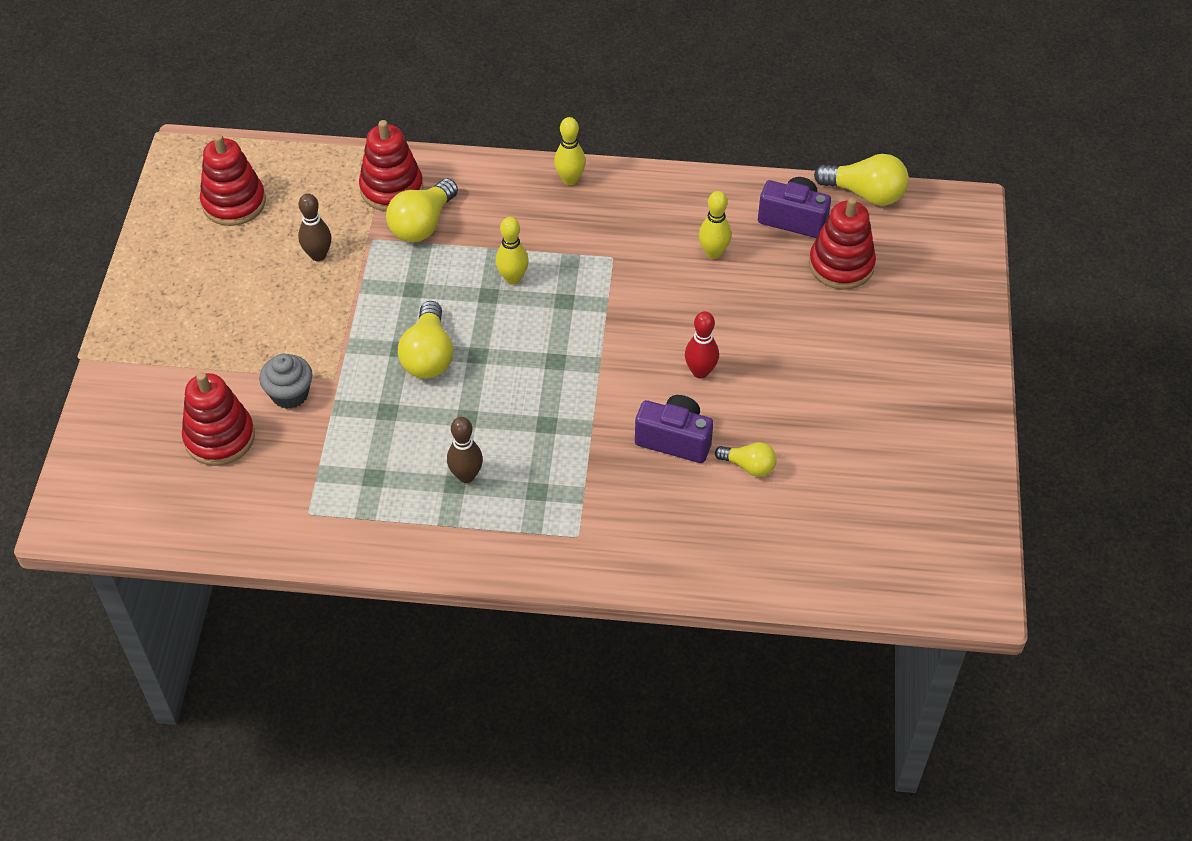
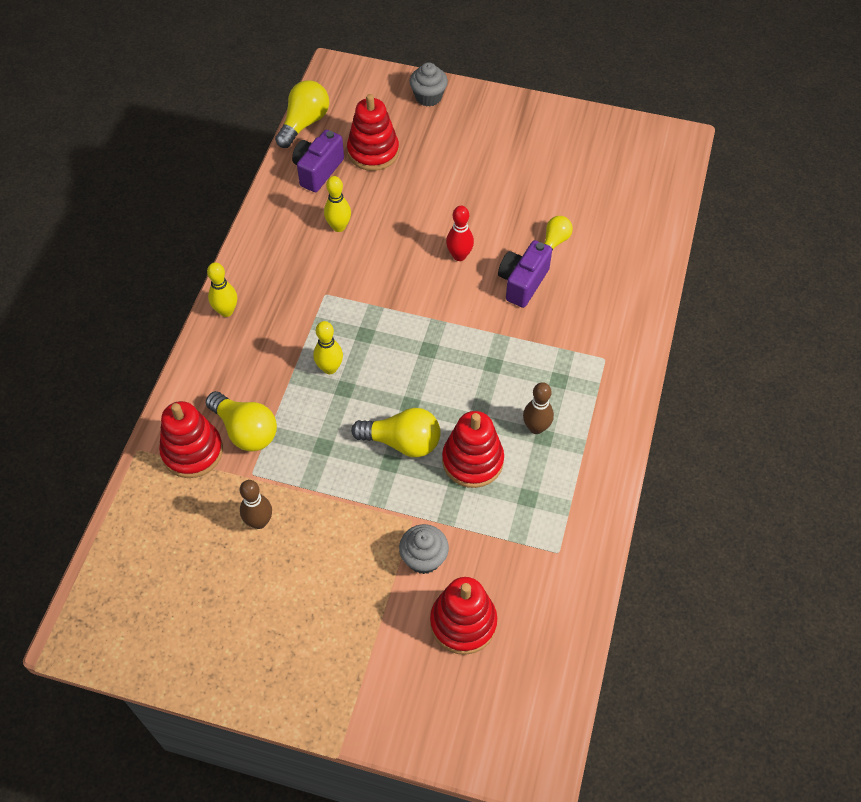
camera: 80 degrees left, 5 degrees up
red stacking toy [200,134,266,226] -> red stacking toy moved to [442,411,504,488]
none -> grey cupcake [410,62,448,107]

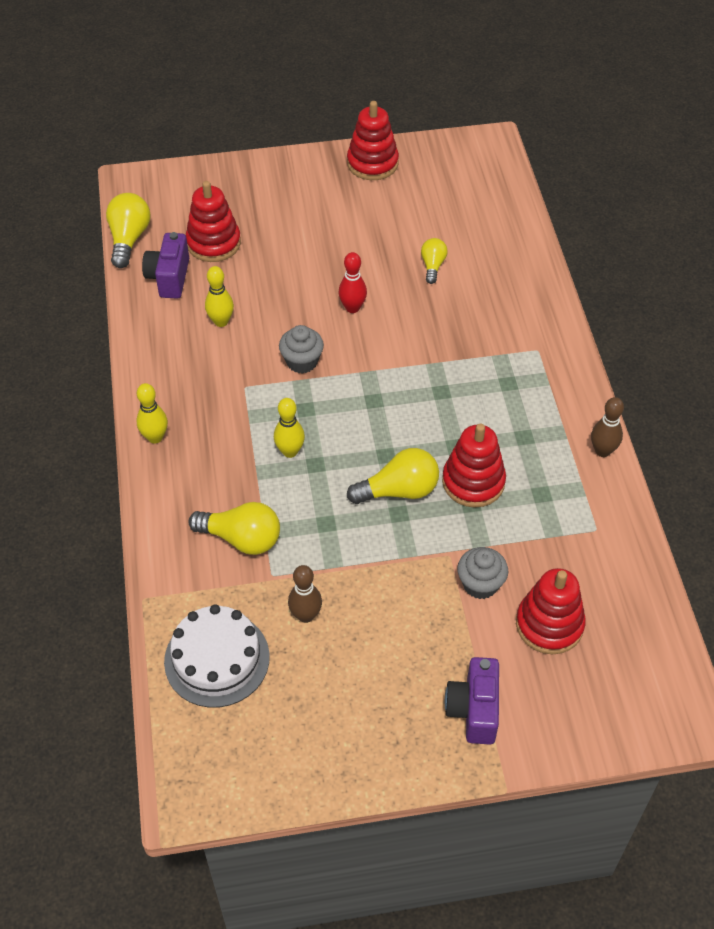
camera: 25 degrees left, 5 degrees down
red stacking toy [159,401,223,478] -> red stacking toy moved to [347,101,399,180]
grey cupcake [410,62,448,107] -> grey cupcake moved to [279,325,324,374]
purple camera [498,240,552,308] -> purple camera moved to [445,657,499,745]
brown bowling pin [523,382,554,434] -> brown bowling pin moved to [591,397,624,457]
none -> white cake [164,604,270,708]

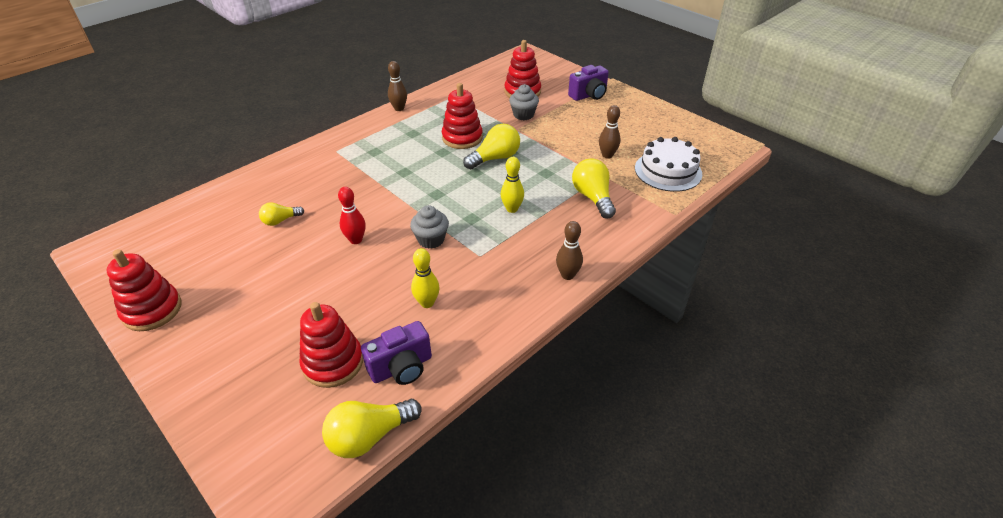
camera: 125 degrees left, 10 degrees down
yellow bowling pin [136,383,168,443] -> brown bowling pin [556,221,583,280]
yellow light bulb [347,448,439,504] -> yellow light bulb turned 105 degrees clockwise [463,124,520,169]

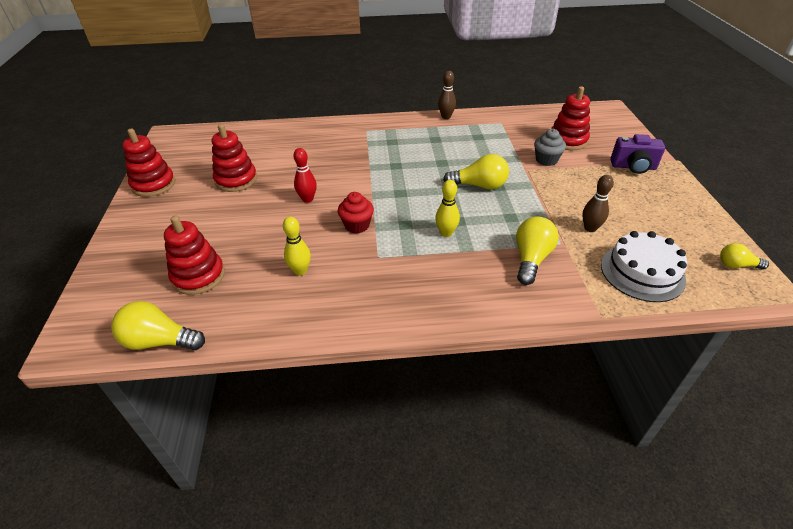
camera: 40 degrees right, 0 degrees up
yellow light bulb [259,202,304,226] -> yellow light bulb moved to [720,243,769,270]
purple camera [361,321,432,385] -> none
grey cupcake [410,205,449,249] -> red cupcake [338,192,374,233]
red stacking toy [442,83,483,149] -> red stacking toy moved to [212,124,257,192]
brown bowling pin [556,221,583,280] -> none

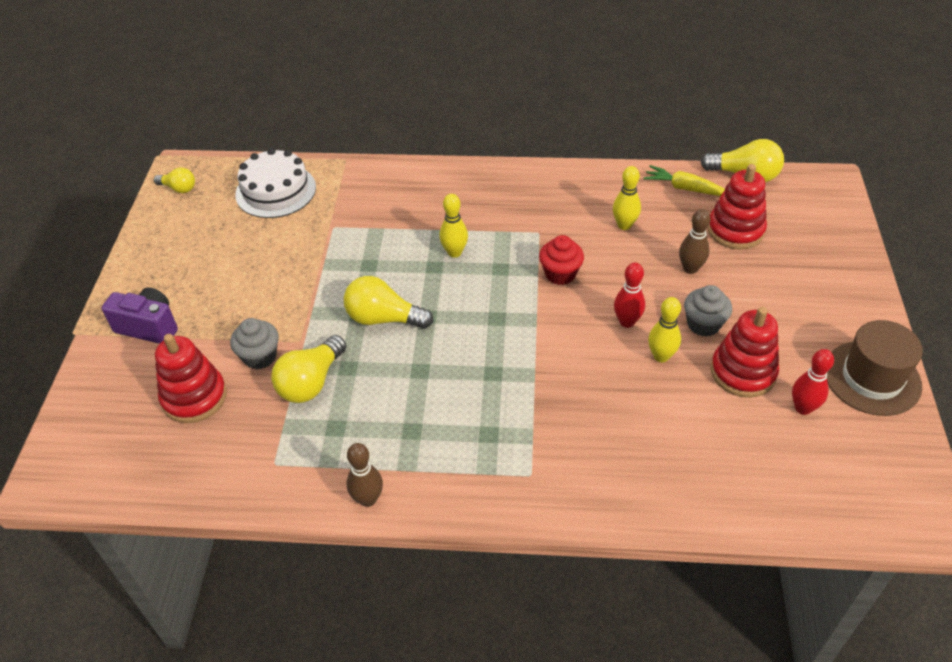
camera: 170 degrees left, 5 degrees up
red stacking toy [122,128,175,197] -> brown hat [827,320,923,416]
yellow light bulb [516,217,559,285] -> yellow light bulb moved to [271,335,346,403]
brown bowling pin [582,175,614,232] -> brown bowling pin moved to [679,209,710,274]
none -> yellow carrot [644,165,725,196]
none -> yellow bowling pin [648,297,681,362]
none -> grey cupcake [684,285,732,337]
none -> red bowling pin [792,349,834,415]

